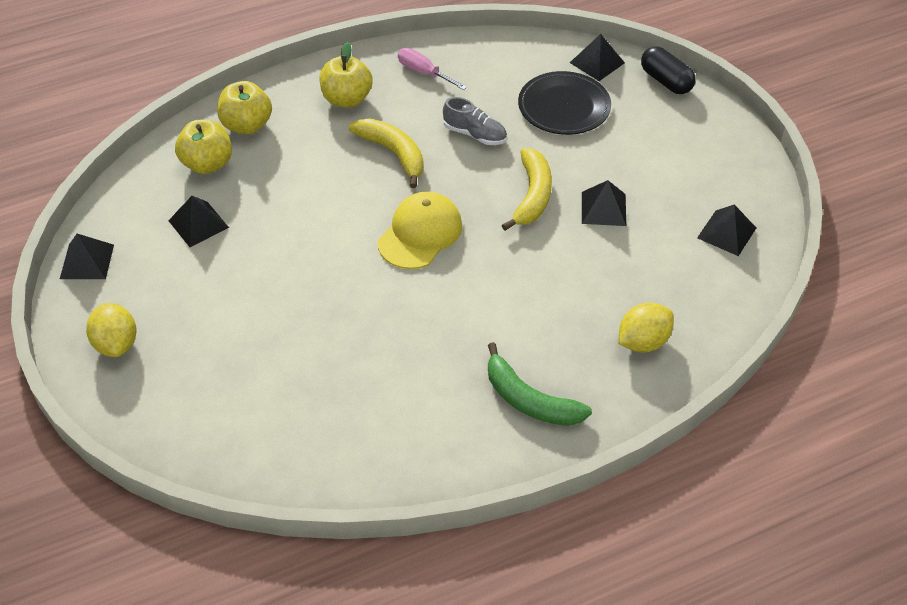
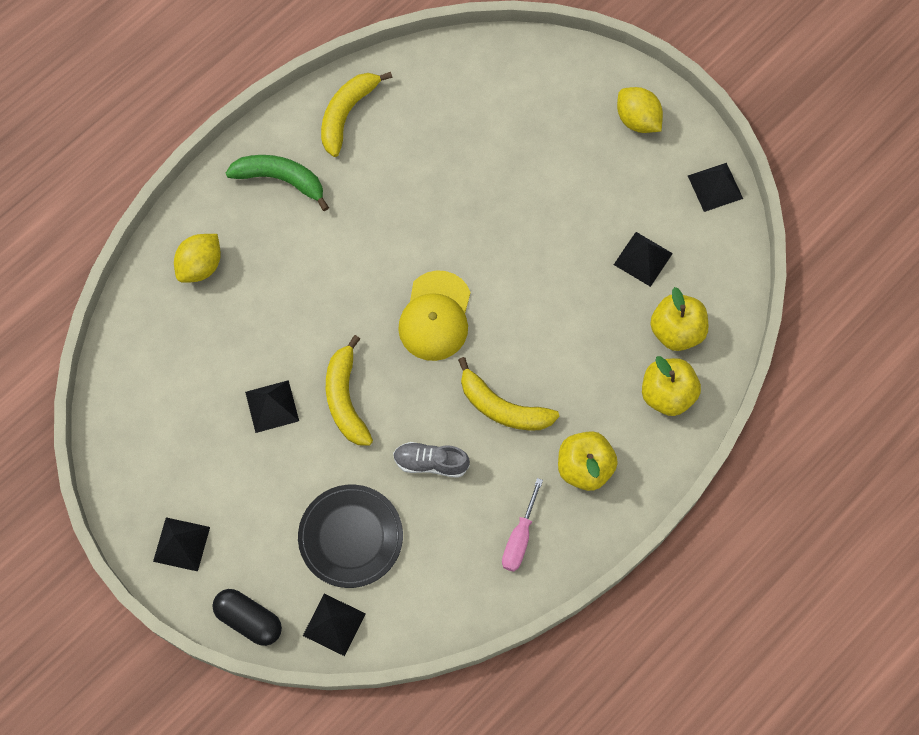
camera: 160 degrees right, 20 degrees up
pink screwdriver [398,48,467,90] -> pink screwdriver turned 90 degrees clockwise [502,478,543,572]
black pyramid [697,205,756,256] -> black pyramid moved to [153,517,210,572]
none -> yellow banana [321,72,392,157]

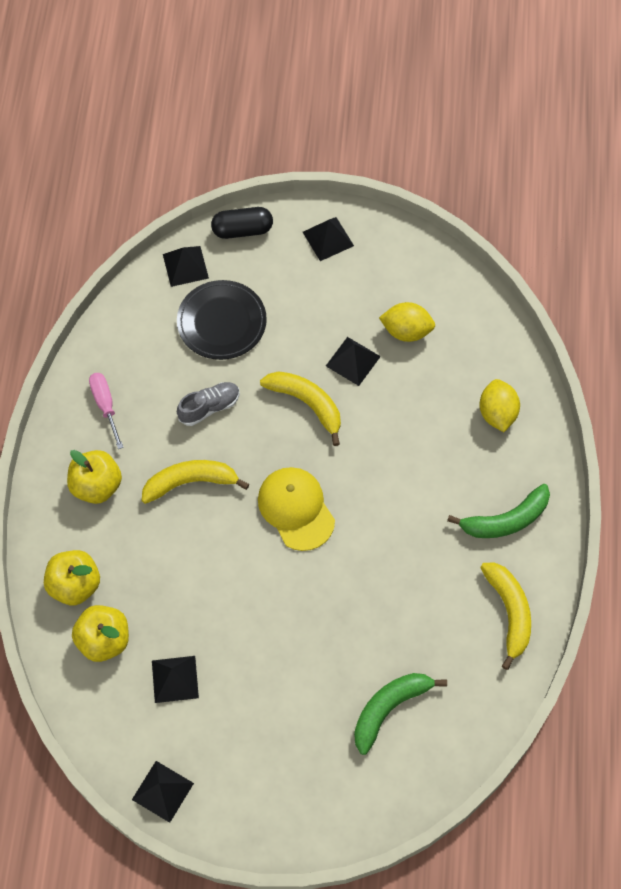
camera: 140 degrees right, 5 degrees down
yellow lemon [617,87,663,133] -> yellow lemon moved to [379,302,435,342]
none -> green banana [354,673,447,755]

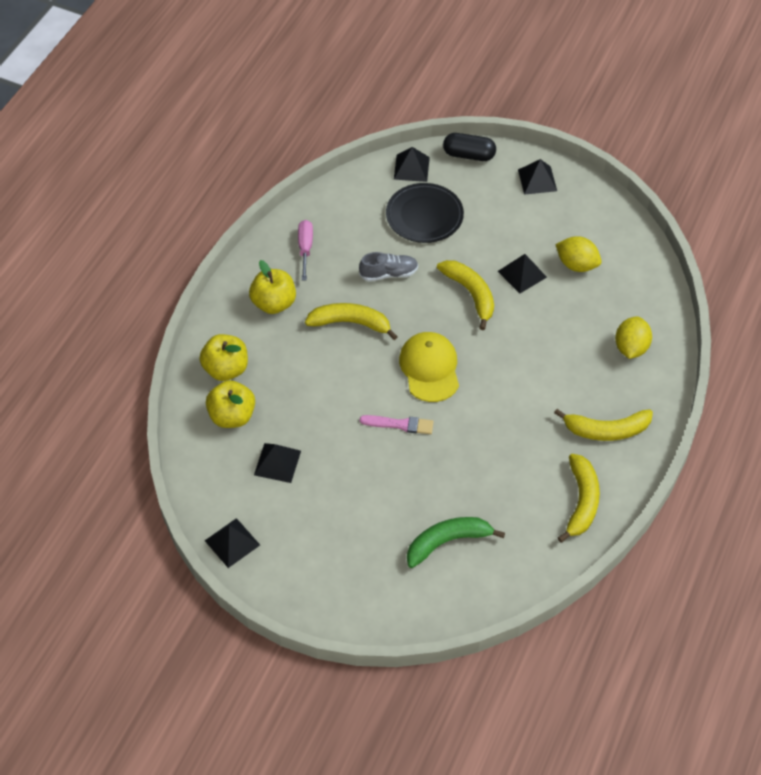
camera: 20 degrees right, 10 degrees down
green banana [447,484,550,538] -> yellow banana [554,409,653,441]
none -> pink brush [360,415,434,434]

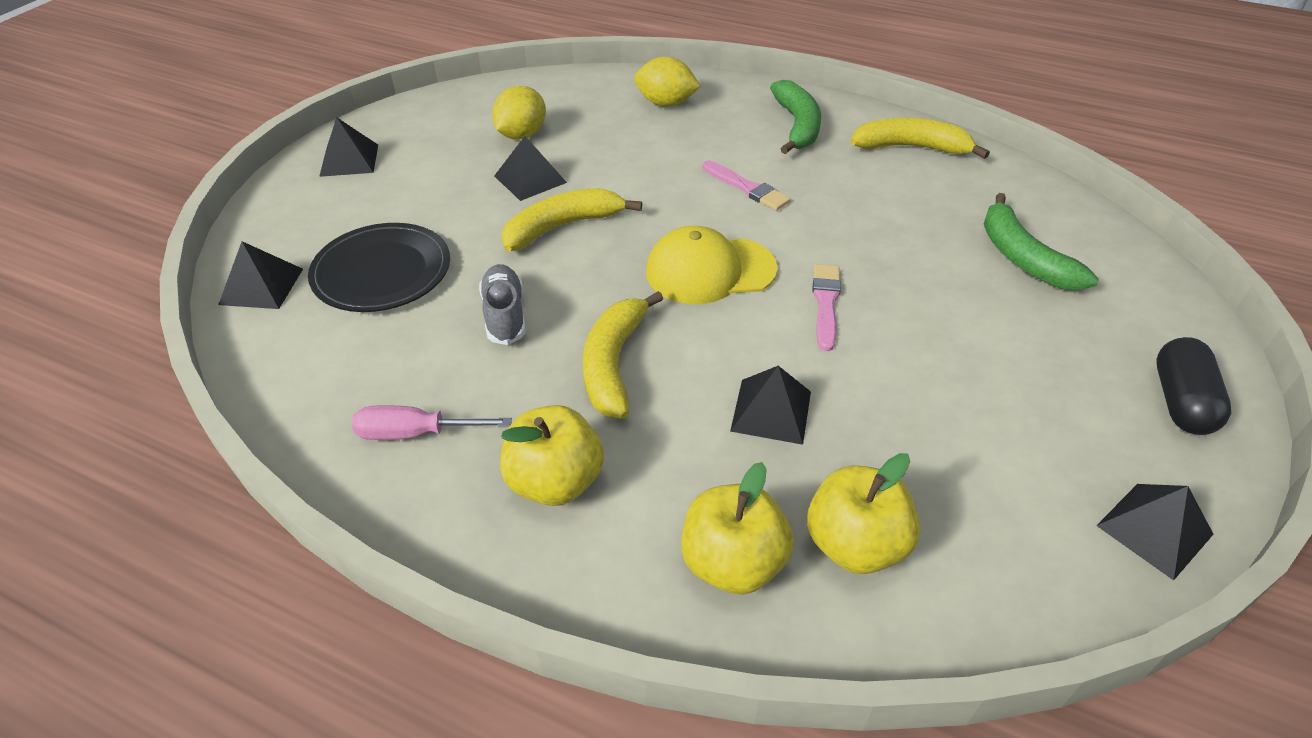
camera: 90 degrees left, 10 degrees down
black pyramid [254,443,301,483] -> black pyramid moved to [730,366,811,445]
black capsule [443,133,496,161] -> black capsule moved to [1157,337,1231,435]
yellow banana [554,409,653,441] -> green banana [770,80,821,154]
none -> pink brush [703,160,790,211]

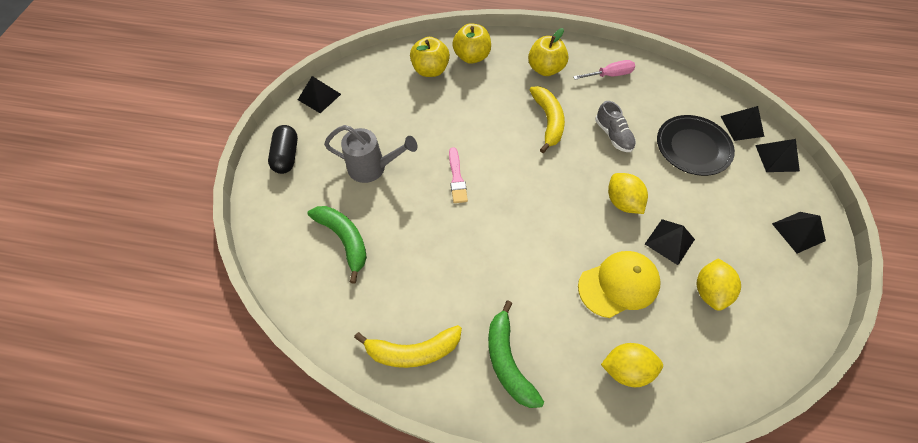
camera: 165 degrees right, 15 degrees up
yellow banana [501,188,642,251] -> yellow lemon [608,173,648,214]
yellow cap [646,226,778,304] -> yellow cap moved to [578,251,661,318]
pink brush [703,160,790,211] -> none
black pyramid [730,366,811,445] -> black pyramid moved to [755,139,800,172]
none -> grey watering can [324,125,418,183]

